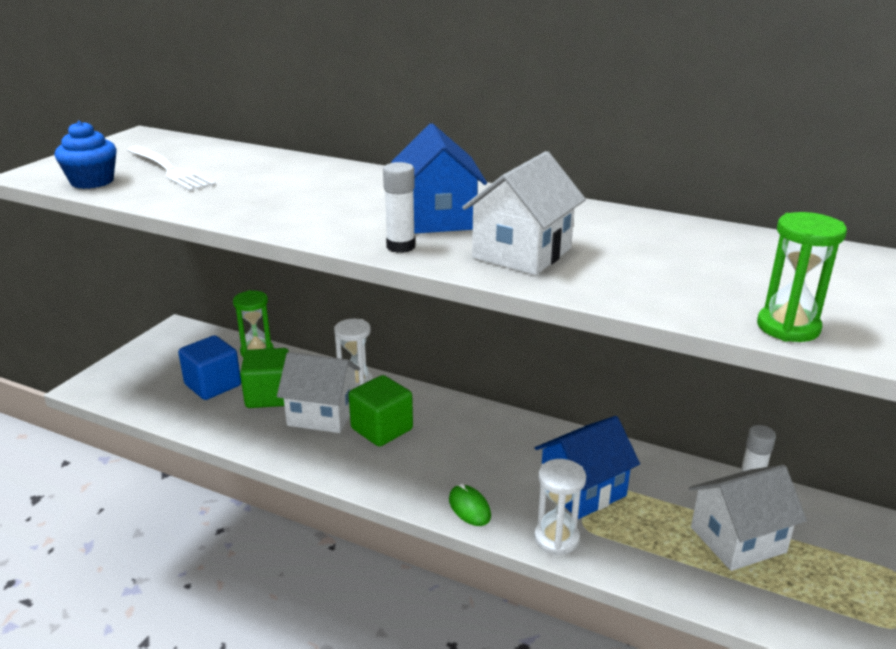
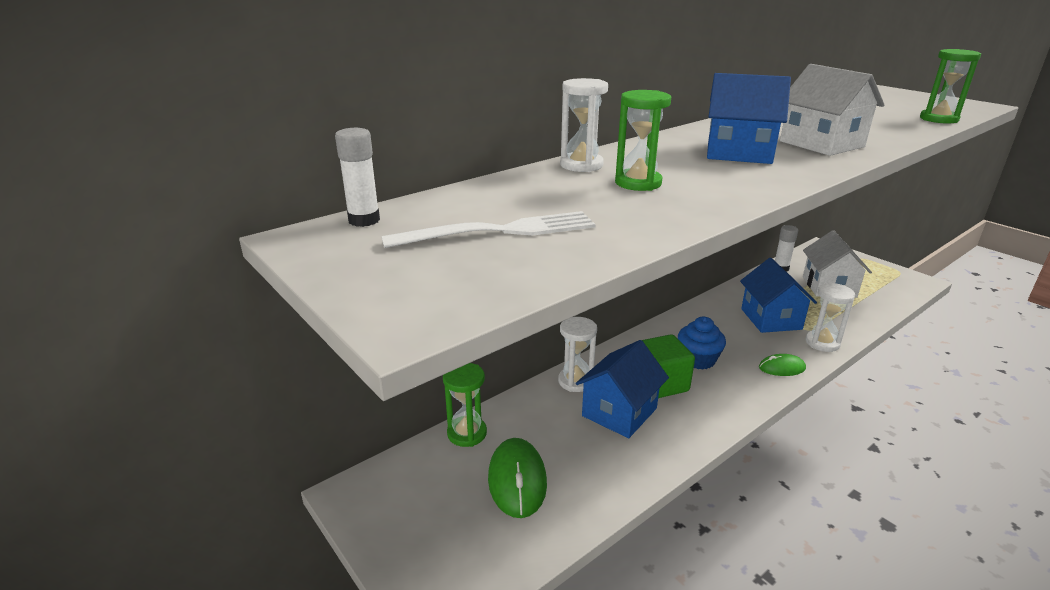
camera: 65 degrees left, 0 degrees up
blue cupcake [55,121,117,189] -> blue cupcake moved to [678,317,726,370]
blue cube [178,335,241,400] -> green mouse [488,438,547,518]
green cube [240,348,289,408] -> none
white house [277,352,360,433] -> blue house [576,340,669,438]
white glue stick [383,162,415,253] -> white glue stick moved to [335,128,380,227]
none -> white hourglass [560,78,608,172]
none -> green hourglass [615,90,671,191]

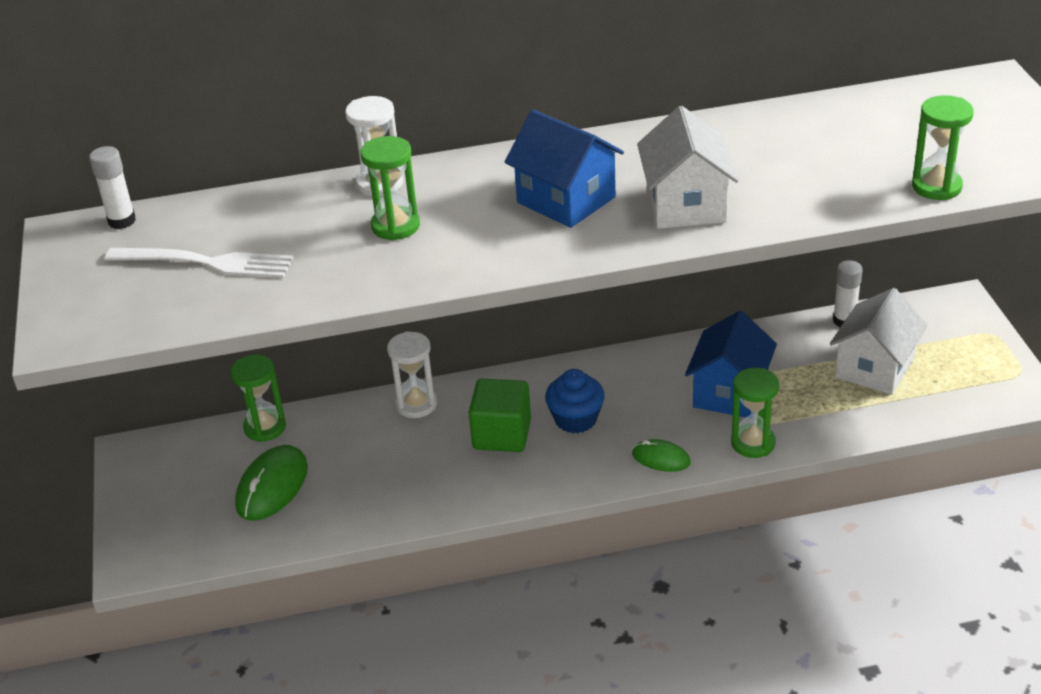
camera: 30 degrees right, 10 degrees up
blue house [576,340,669,438] -> none
white hourglass [805,283,855,352] -> green hourglass [731,368,779,458]

